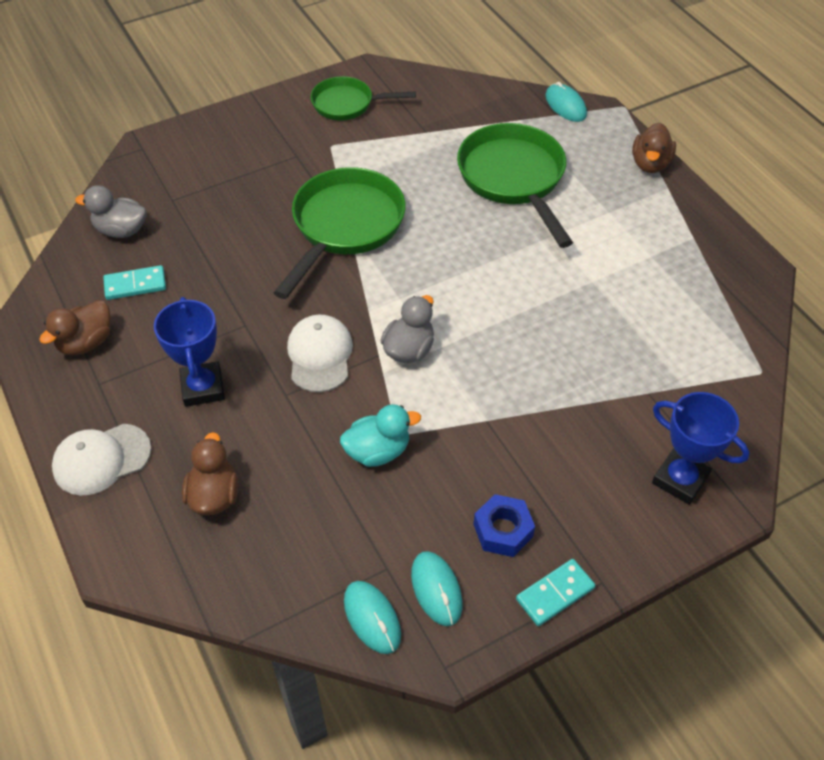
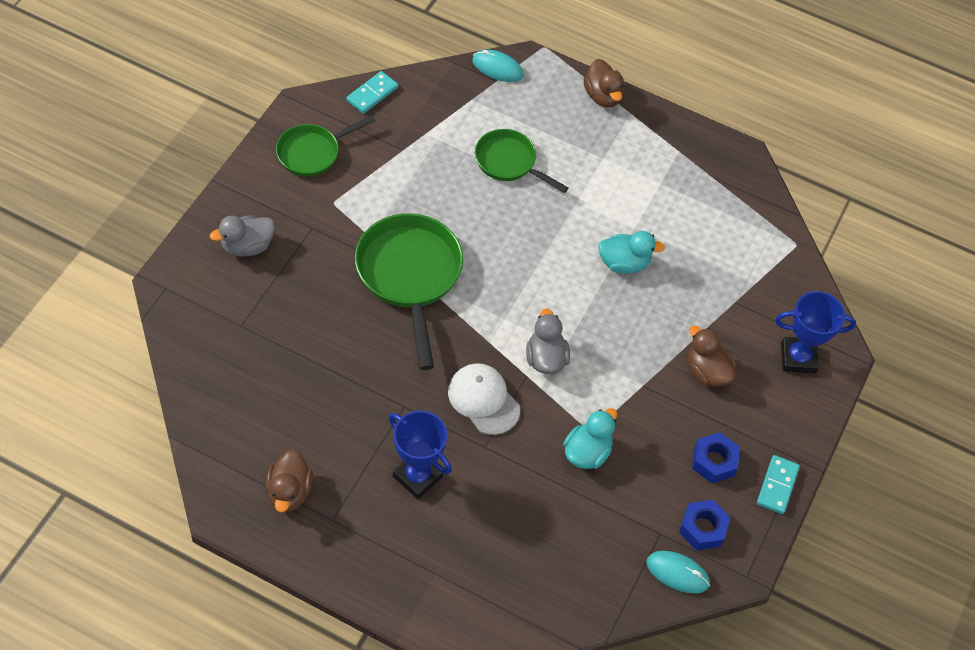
camera: 40 degrees left, 5 degrees up
white cap [52,424,151,495] -> none
grey duck [75,185,147,238] -> grey duck moved to [210,215,275,257]
turquoise domino [103,265,166,300] -> turquoise domino moved to [346,71,398,114]
brown duck [182,432,239,515] -> brown duck moved to [688,326,736,387]
turquoise mouse [411,551,462,626] -> blue nut [679,500,731,551]
green pan [457,123,573,248] -> green pan [475,129,568,193], size x0.60
none -> turquoise duck [598,231,665,274]

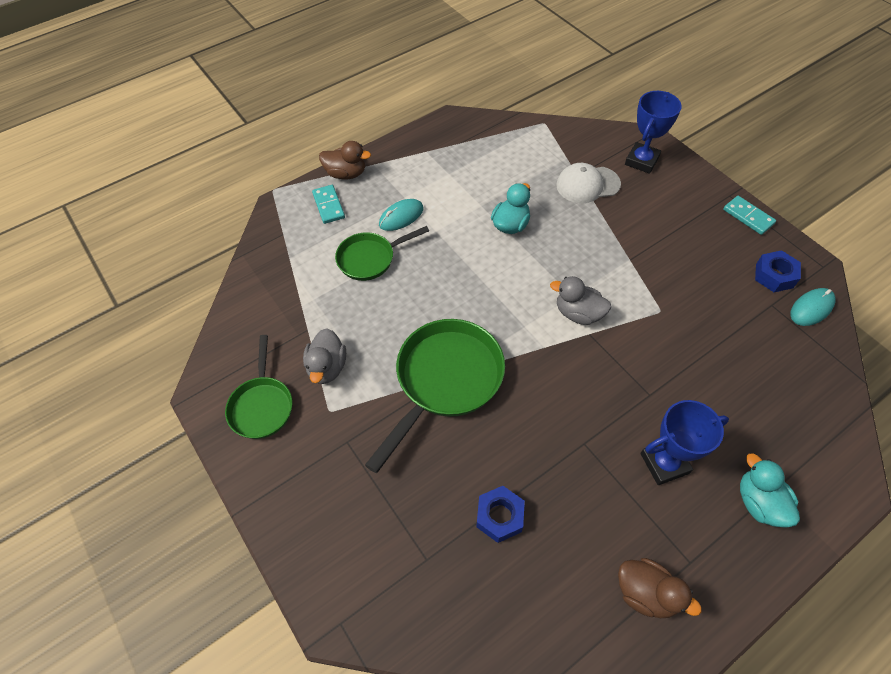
camera: 55 degrees left, 0 degrees up
grey duck [210,215,275,257] -> grey duck moved to [303,328,346,384]
turquoise domino [346,71,398,114] -> turquoise domino moved to [312,185,345,224]
green pan [355,213,463,370] -> green pan turned 105 degrees clockwise [365,319,505,473]
white cap [448,363,520,435] -> white cap moved to [556,163,621,203]
turquoise mouse [472,50,523,82] -> turquoise mouse moved to [379,199,424,231]
turquoise duck [563,408,617,469] -> turquoise duck moved to [740,453,800,527]
brown duck [688,326,736,387] -> none
blue nut [692,432,740,483] -> blue nut moved to [476,486,525,543]

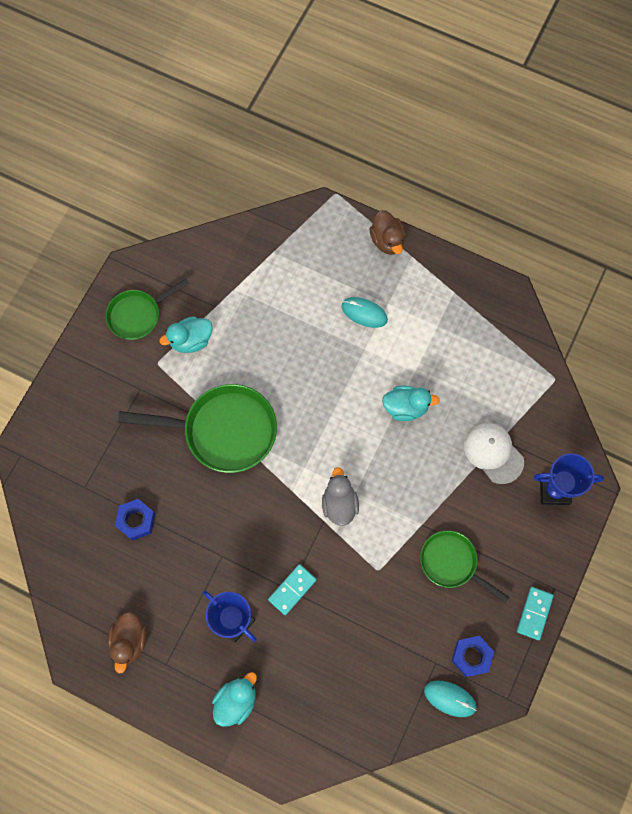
camera: 60 degrees right, 15 degrees up
grey duck [303,328,346,384] -> turquoise duck [159,316,213,353]
turquoise domino [312,185,345,224] -> turquoise domino moved to [268,564,316,615]
green pan [335,226,429,281] -> green pan moved to [420,530,510,603]

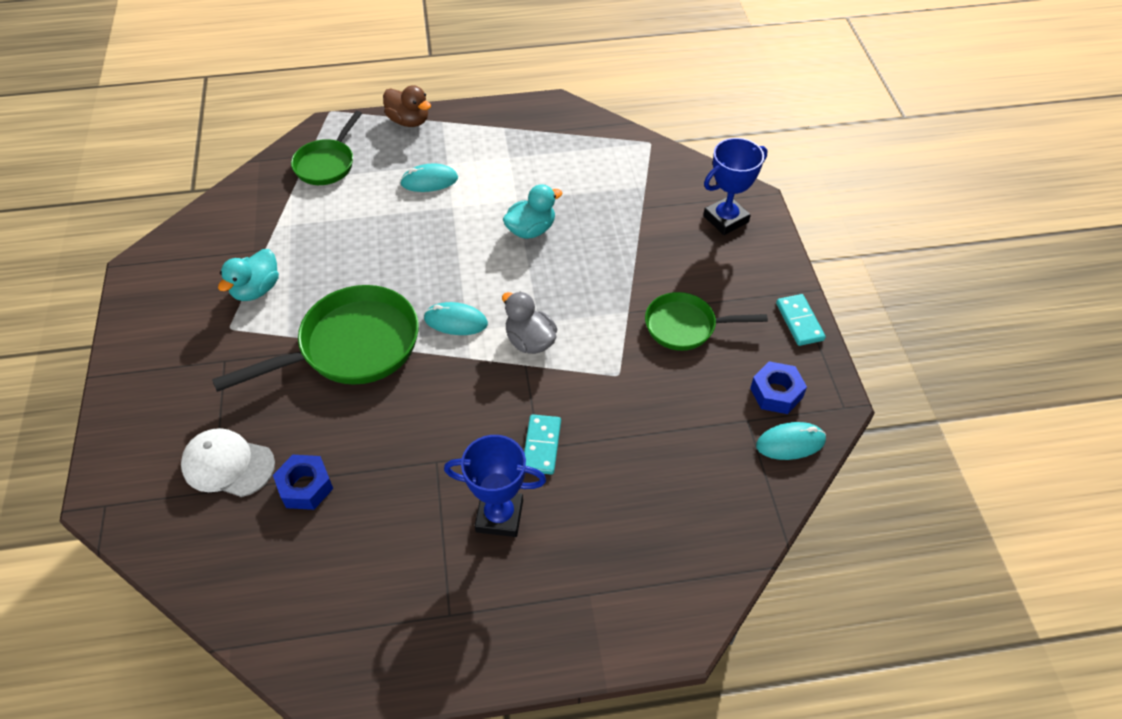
camera: 35 degrees left, 20 degrees down
green pan [106,279,189,340] -> green pan moved to [291,111,362,185]
brown duck [108,612,147,674] -> none
turquoise duck [212,672,257,727] -> none
white cap [464,423,524,484] -> white cap moved to [181,428,275,497]
none -> turquoise mouse [424,302,488,335]

